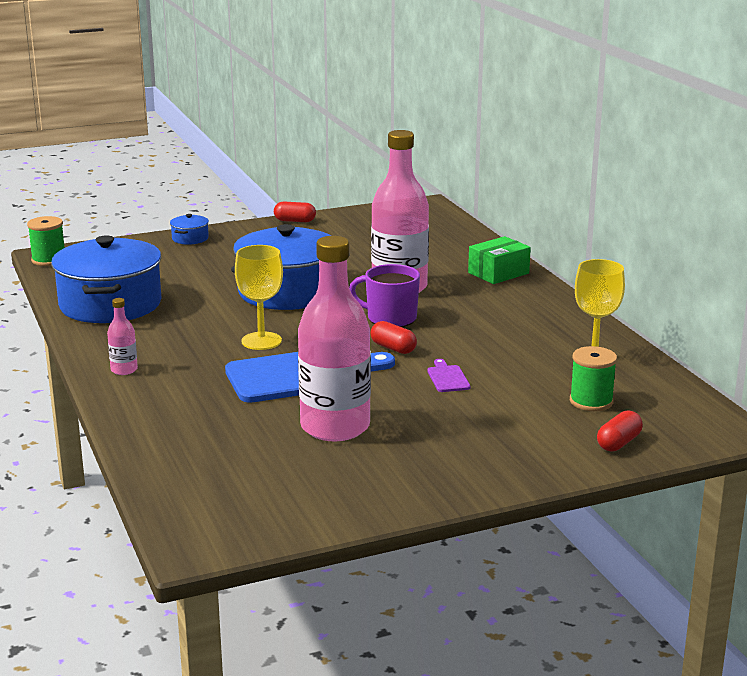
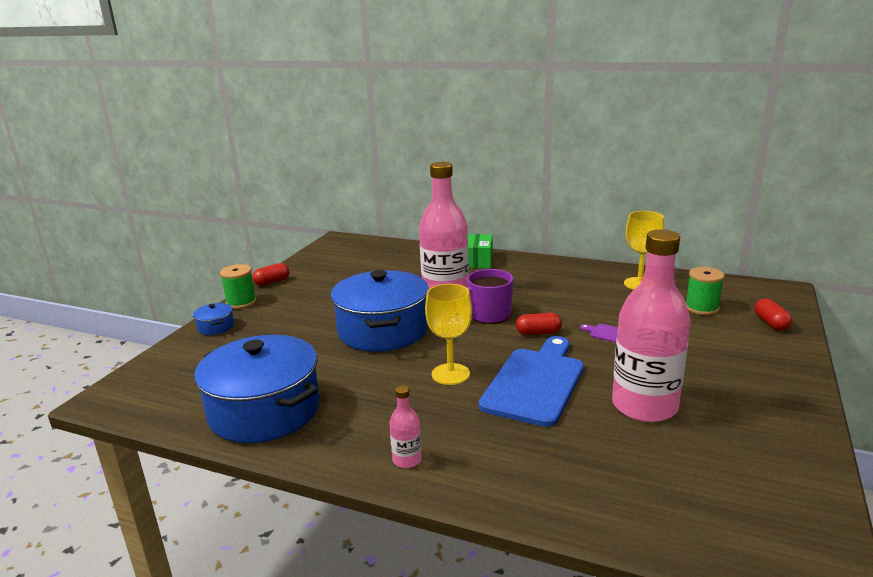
camera: 45 degrees left, 0 degrees up
green spool [27,216,65,266] -> green spool moved to [220,264,257,309]

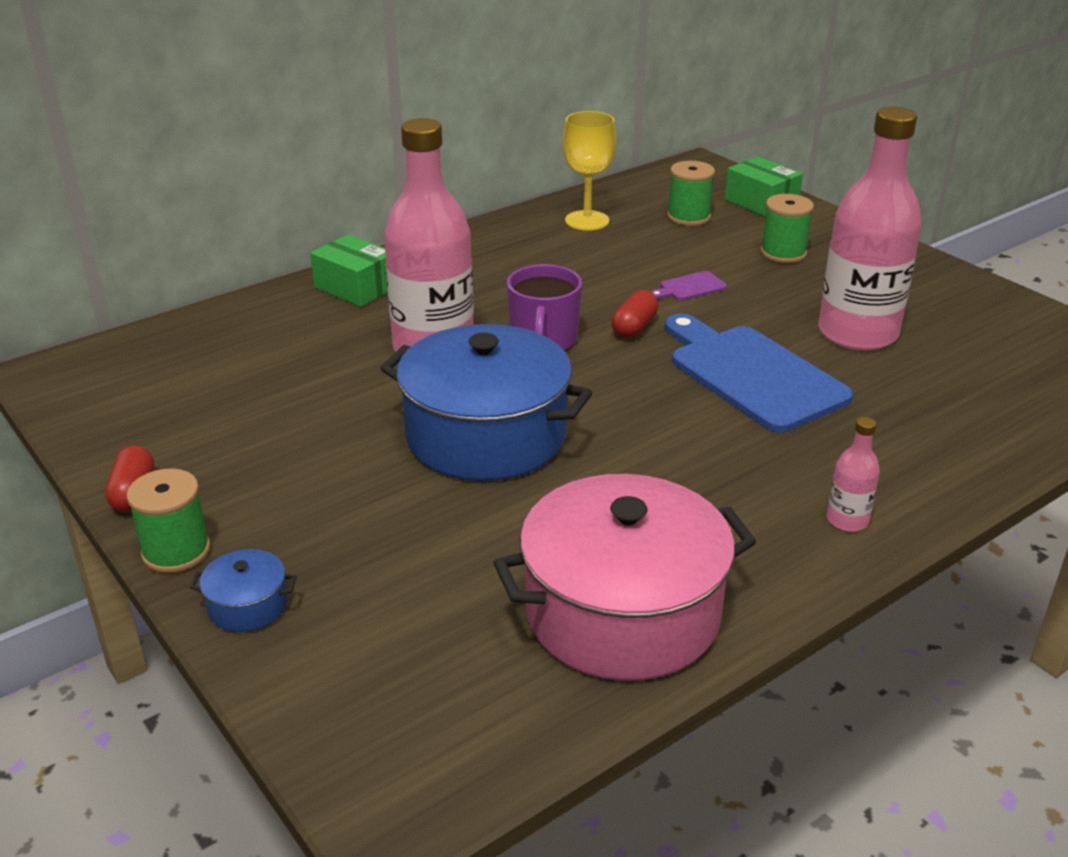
camera: 60 degrees left, 10 degrees up
blue pot [194,335,320,443] -> pink pot [493,474,756,681]
yellow goblet [425,284,472,385] -> none
red capsule [755,298,792,331] -> green box [725,157,803,217]
none -> green spool [760,194,814,263]

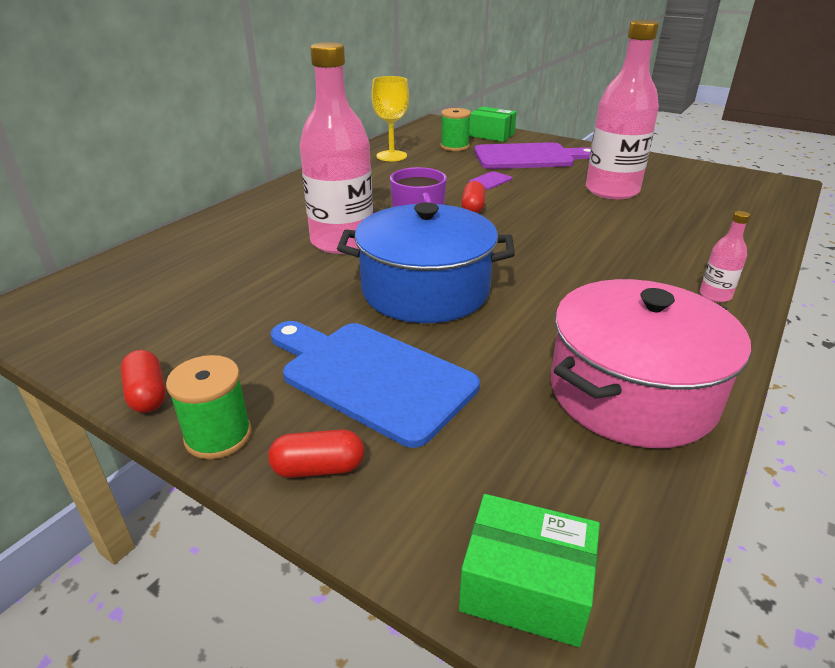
camera: 20 degrees left, 0 degrees up
blue pot [190,549,297,632] -> red capsule [268,430,364,478]
green box [310,234,388,307] -> green box moved to [459,494,600,647]
blue cutting board [665,314,853,432] -> blue cutting board moved to [271,321,480,448]
green spool [760,194,814,263] -> purple cutting board [474,142,591,169]

